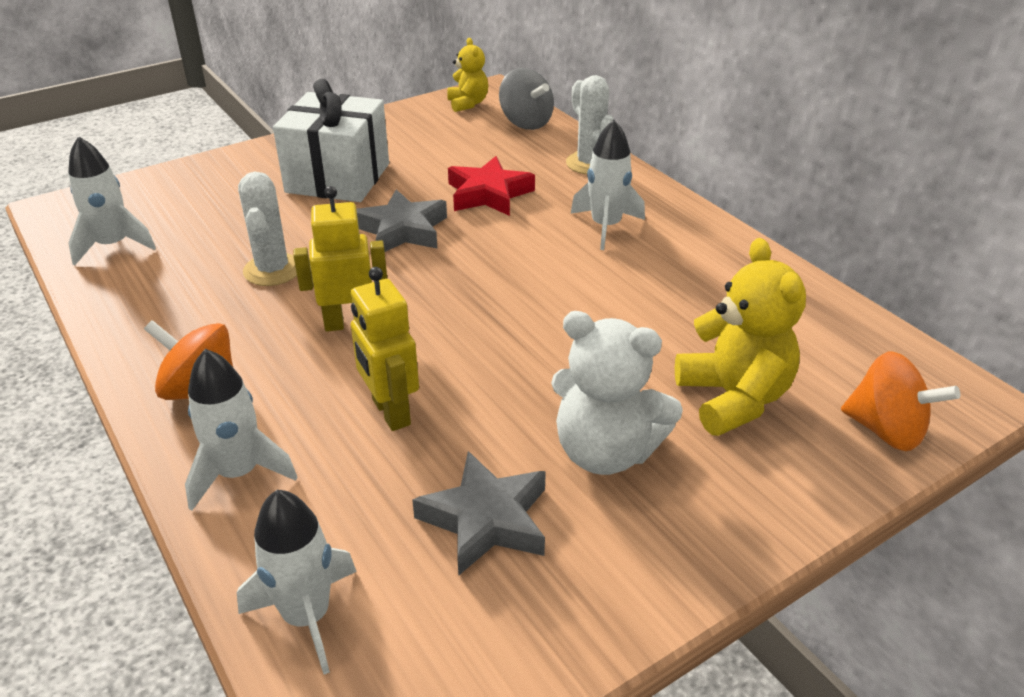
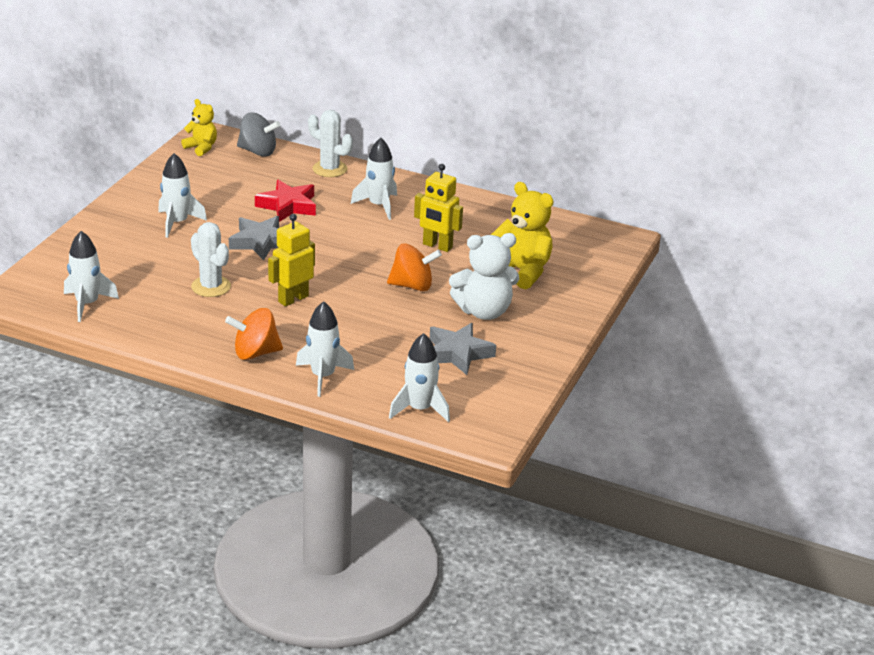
camera: 35 degrees left, 5 degrees down
white gift [273,79,389,202] -> white rocket [158,153,207,238]
yellow robot [351,267,419,431] -> yellow robot moved to [414,164,463,252]
orange spinning top [841,352,960,451] -> orange spinning top moved to [387,243,442,291]

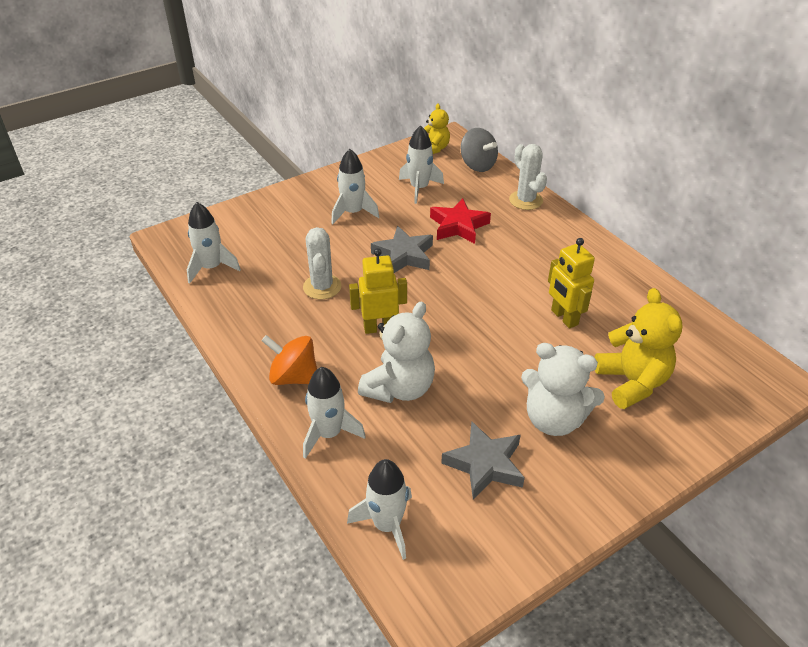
camera: 35 degrees right, 10 degrees up
white rocket [351,138,397,220] -> white rocket moved to [399,125,444,204]
orange spinning top [387,243,442,291] -> none
none -> white teddy bear [358,301,435,403]

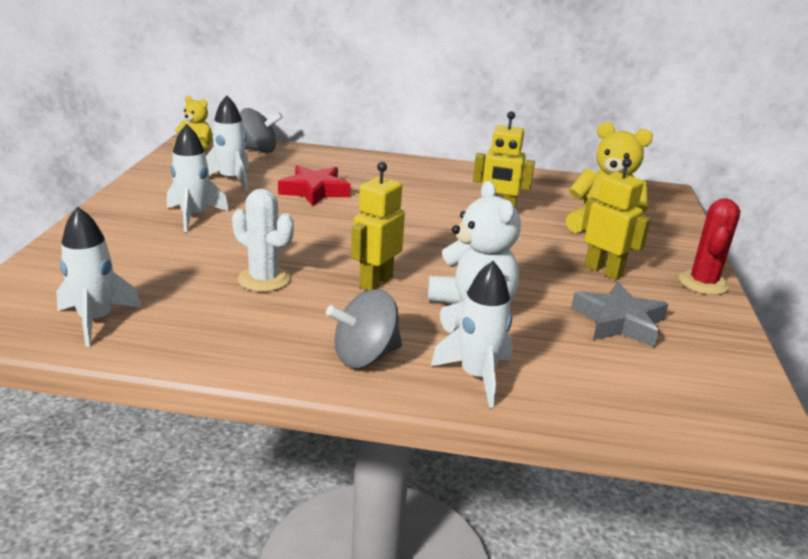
camera: 50 degrees left, 15 degrees down
orange spinning top [261,335,317,385] -> grey spinning top [326,289,402,368]
white rocket [347,459,412,560] -> none
grey star [371,226,433,273] -> none
white cactus [509,144,547,210] -> none
white teddy bear [521,343,605,436] -> yellow robot [582,158,651,280]
none -> red cactus [679,198,740,295]

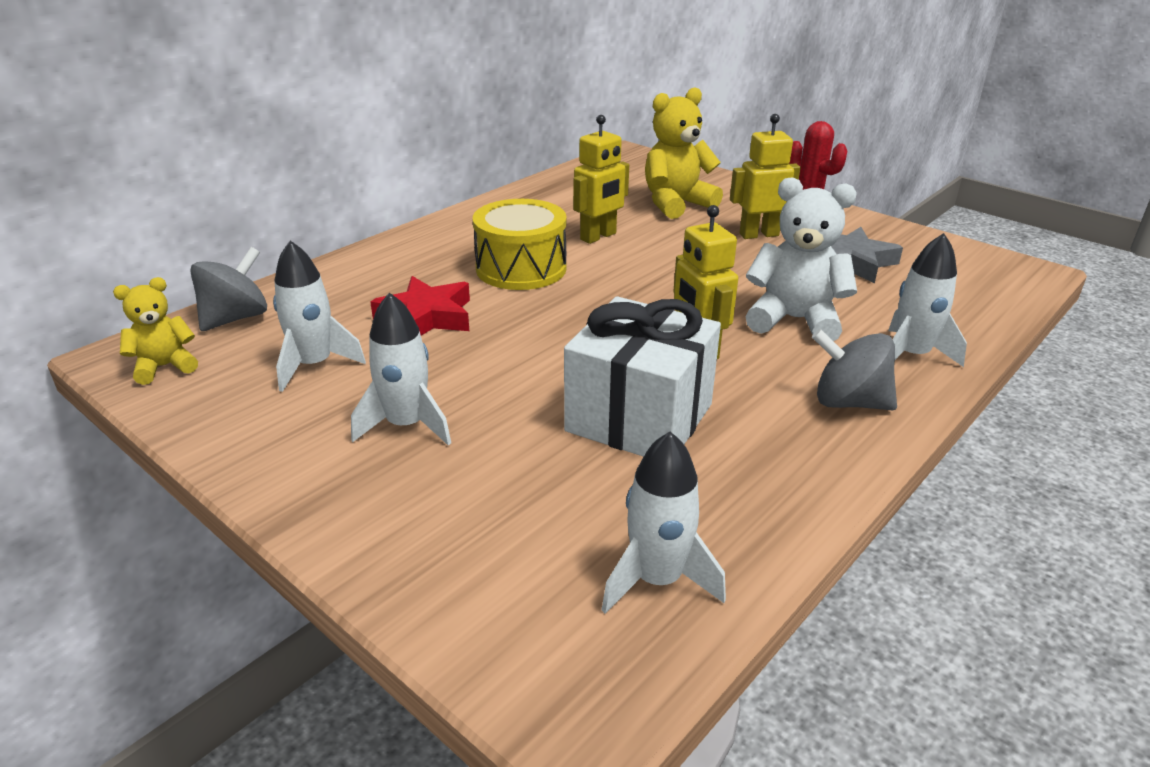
camera: 55 degrees left, 5 degrees up
white cactus [232,188,294,292] -> white gift [564,296,721,457]
grey spinning top [326,289,402,368] -> grey spinning top turned 105 degrees clockwise [812,329,897,410]
none -> yellow drum [473,199,567,290]

